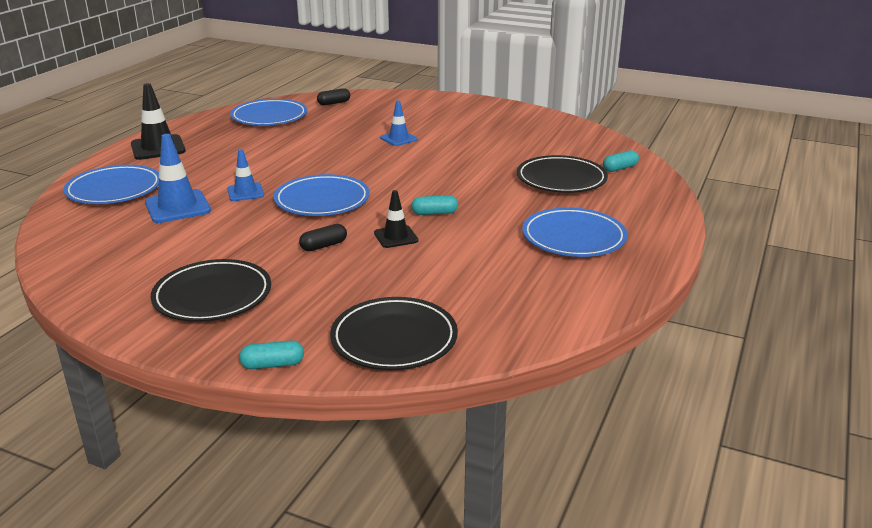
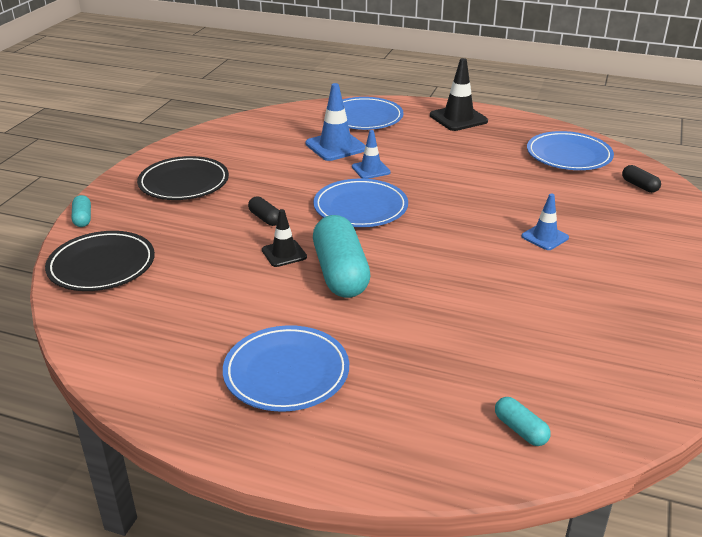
camera: 85 degrees right, 5 degrees up
turquoise capsule [411,195,458,215] -> turquoise capsule [313,215,370,298], size x2.21
black plate [517,155,608,193] -> none

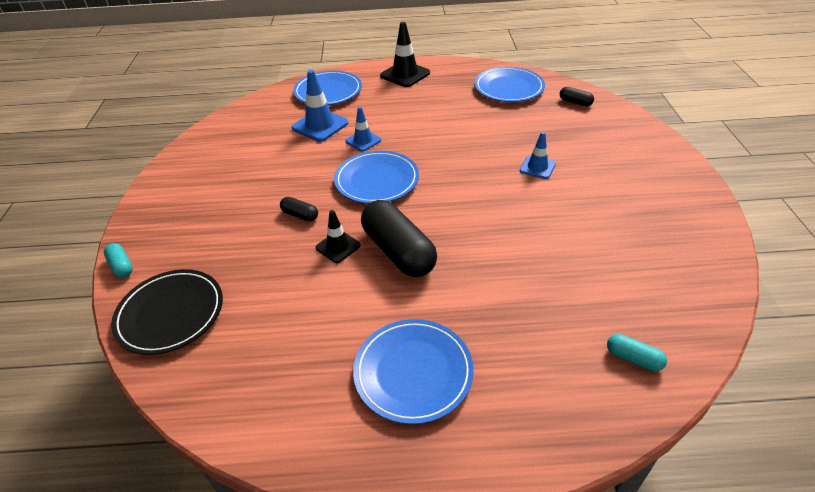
camera: 20 degrees left, 10 degrees up
black plate [137,156,229,200] -> none
turquoise capsule [313,215,370,298] -> black capsule [361,200,437,277]

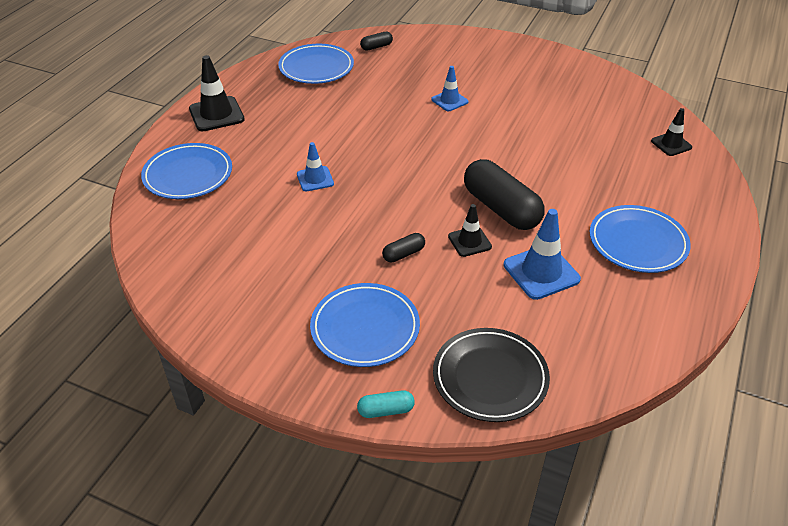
camera: 65 degrees left, 0 degrees up
blue traffic cone [292,70,348,142] -> blue traffic cone moved to [504,209,581,300]
blue plate [334,151,419,204] -> blue plate moved to [310,283,420,367]
black capsule [361,200,437,277] -> black capsule turned 60 degrees clockwise [464,159,545,230]
turquoise capsule [607,334,667,371] -> black traffic cone [651,108,692,156]

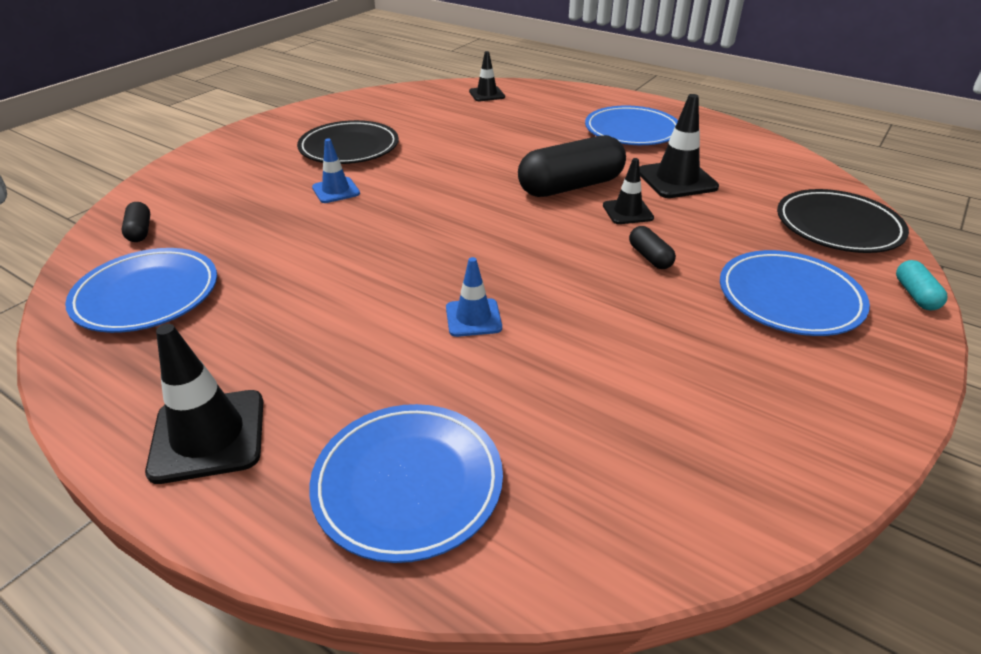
camera: 80 degrees left, 5 degrees down
blue traffic cone [504,209,581,300] -> black traffic cone [640,94,719,198]
none -> black plate [297,120,399,164]

